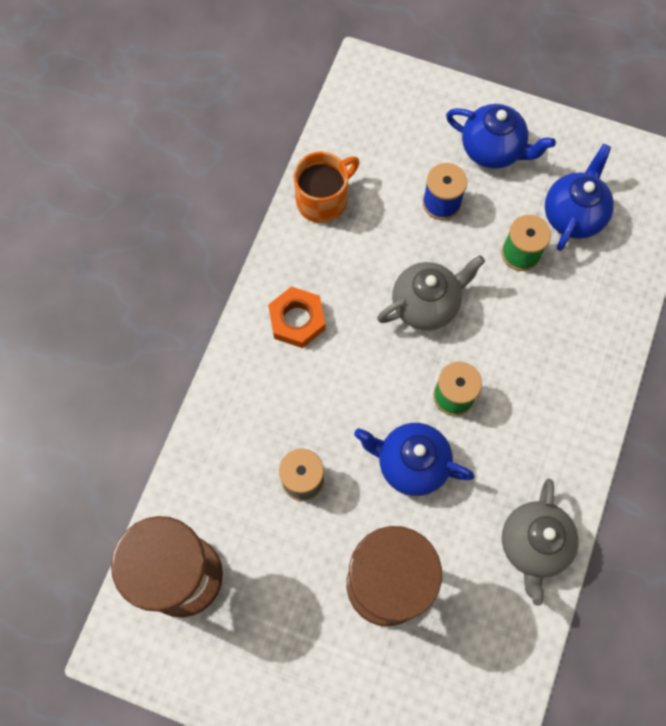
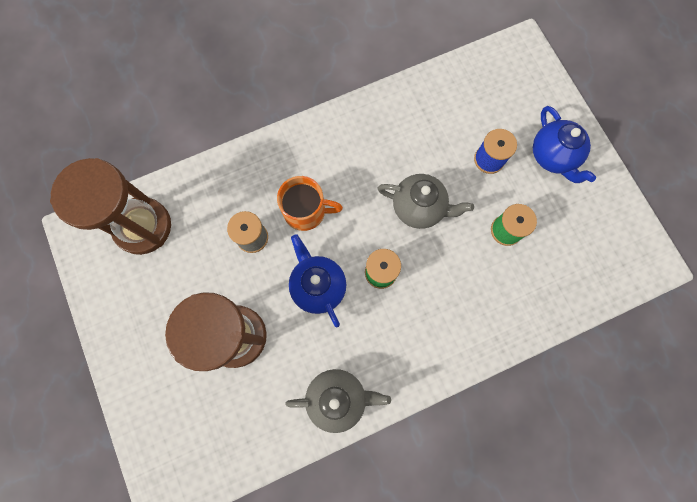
camera: 45 degrees right, 5 degrees up
orange nut [268,286,325,348] -> none
orange mug [293,151,360,223] -> orange mug moved to [277,176,343,231]
grey teapot [502,479,579,606] -> grey teapot turned 150 degrees counterclockwise [285,369,391,433]
blue teapot [545,144,614,251] -> none

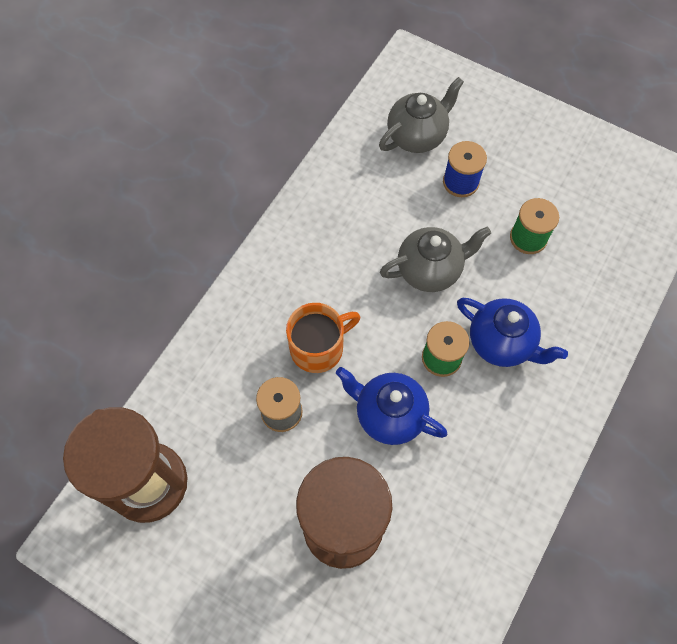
camera: 35 degrees left, 10 degrees down
grey teapot [285,369,391,433] -> grey teapot moved to [379,77,464,153]
blue teapot [533,106,596,183] -> blue teapot moved to [457,298,568,367]

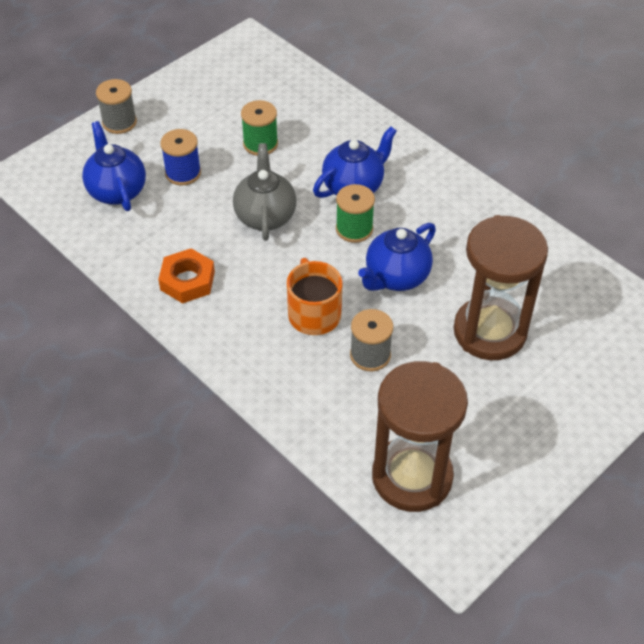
camera: 75 degrees left, 15 degrees down
grey teapot [379,77,464,153] -> blue teapot [82,121,146,211]
none -> grey spool [96,79,137,134]
none -> orange nut [158,248,215,303]

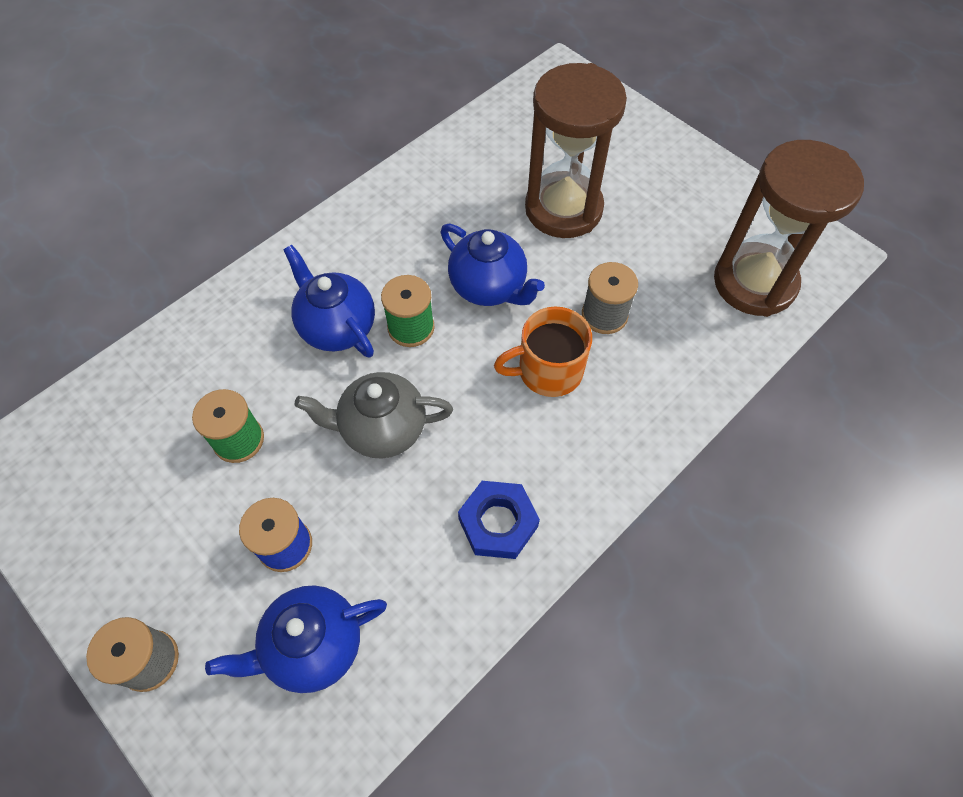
camera: 90 degrees left, 10 degrees up
orange nut [158,248,215,303] -> blue nut [458,481,540,559]

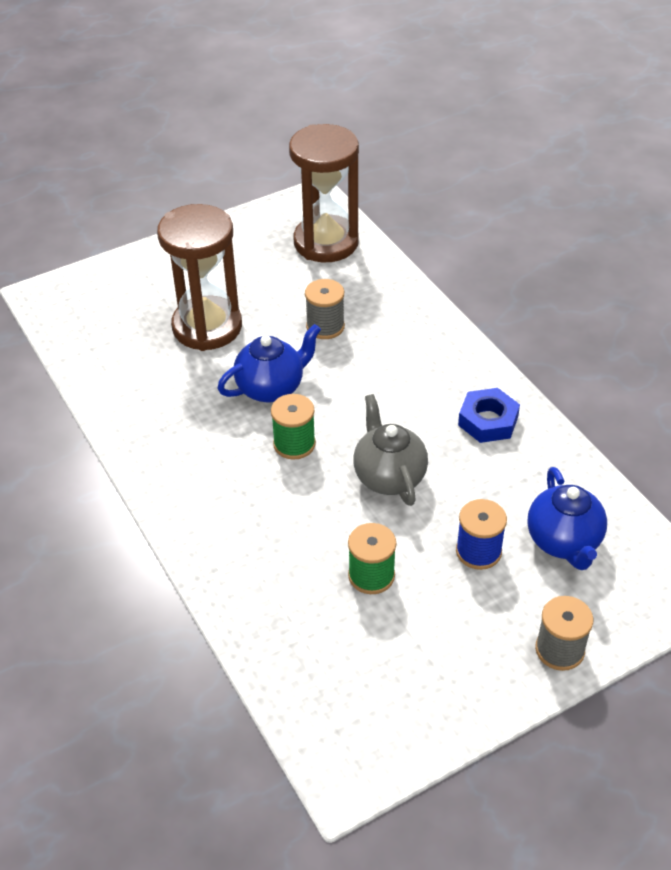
camera: 75 degrees left, 15 degrees down
blue teapot [283,244,375,357] -> none
grey teapot [295,372,453,458] -> grey teapot turned 150 degrees clockwise [353,394,428,506]
orange mug [494,306,592,397] -> none

